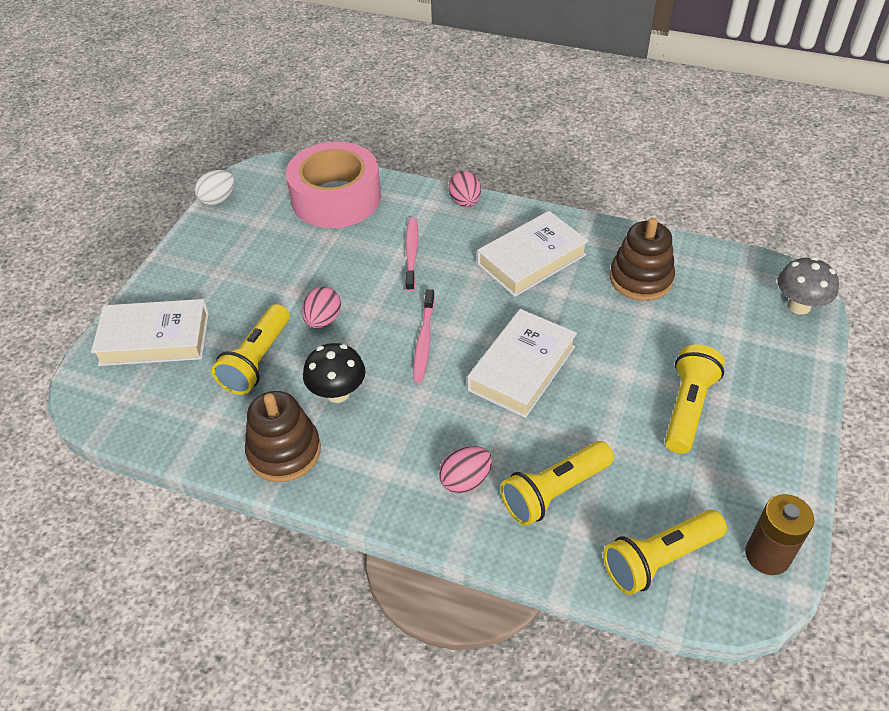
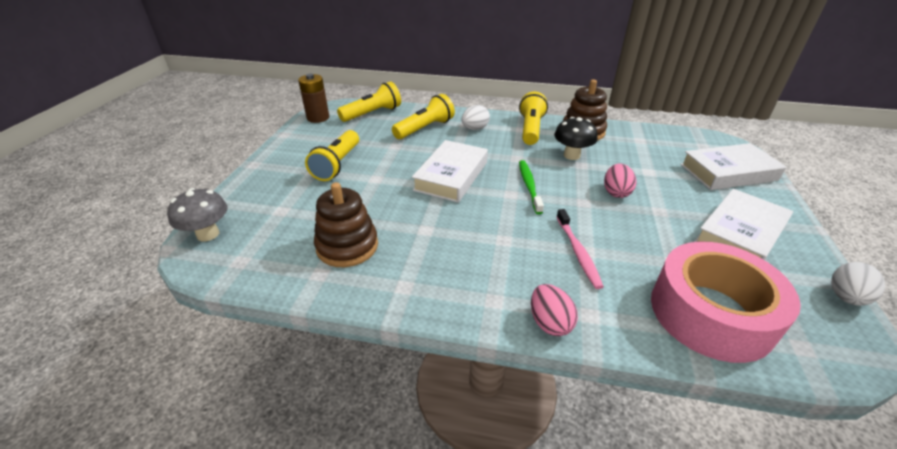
camera: 170 degrees right, 10 degrees down
yellow flashlight [212,304,290,395] -> yellow flashlight moved to [519,92,548,145]
pink toothbrush [413,289,435,382] -> green toothbrush [519,160,544,214]
pink egg [439,446,492,494] -> white egg [462,105,490,130]
white book [477,211,588,297] -> white book moved to [694,189,793,260]

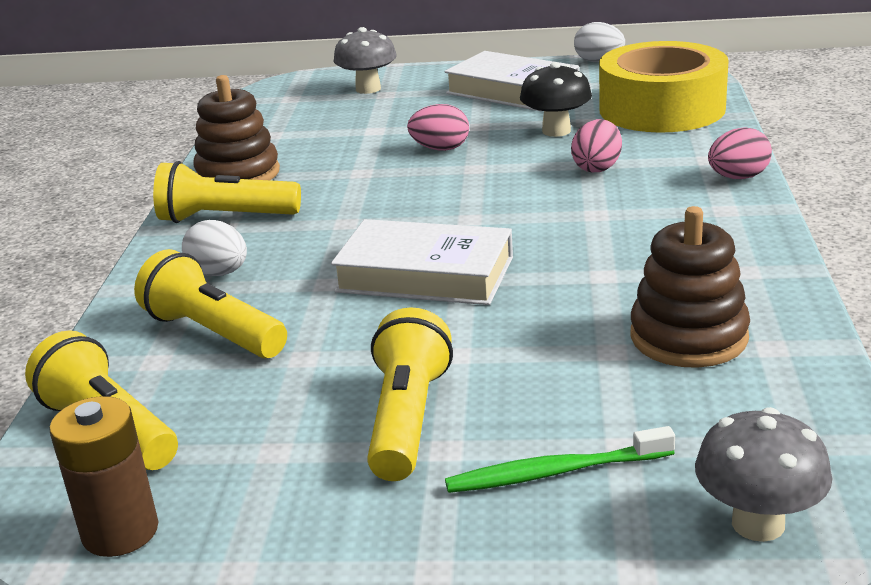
camera: 95 degrees left, 10 degrees down
yellow flashlight [305,130,359,181] -> yellow flashlight turned 90 degrees counterclockwise [367,307,453,481]
green toothbrush [519,160,544,214] -> green toothbrush moved to [445,426,675,493]
black mushroom [554,117,598,160] -> black mushroom moved to [520,62,592,137]
pink toothbrush [557,209,604,289] -> pink egg [571,119,622,172]
pink tape [651,242,801,363] -> yellow tape [599,41,729,133]
white book [680,143,786,190] -> grey mushroom [333,27,397,94]

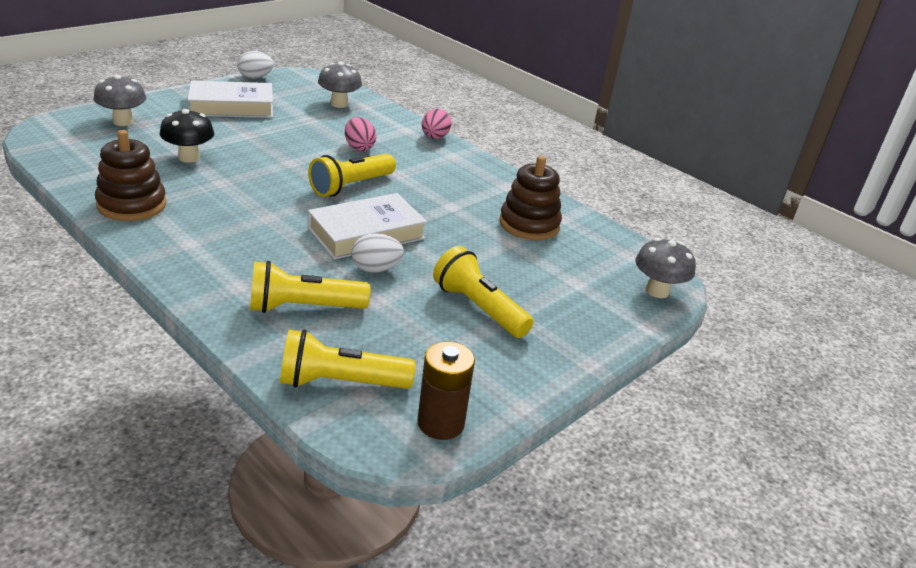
camera: 55 degrees left, 5 degrees up
yellow flashlight [153,161,301,223] -> yellow flashlight moved to [308,154,396,197]
white egg [182,220,247,276] -> white egg moved to [351,233,404,273]
pink egg [407,104,469,151] -> none
green toothbrush [445,426,675,493] -> none
black mushroom [520,62,592,137] -> black mushroom moved to [160,109,214,163]
yellow tape [599,41,729,133] -> grey mushroom [318,62,362,108]

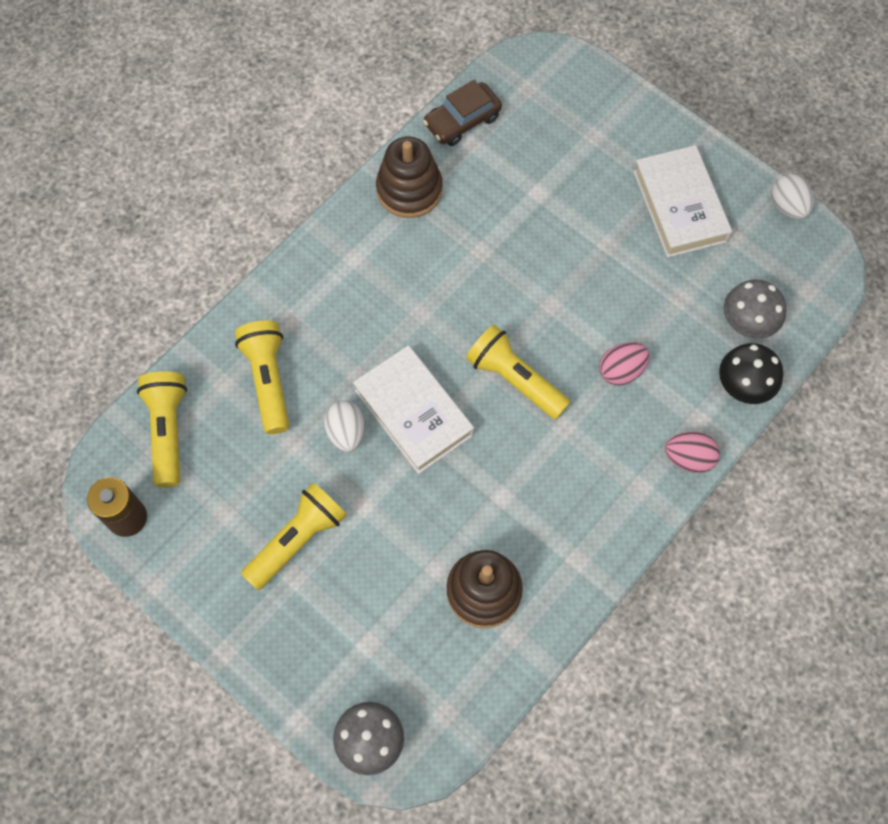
camera: 90 degrees right, 35 degrees up
grey mushroom [94,75,146,126] -> none
black mushroom [160,109,214,163] -> black mushroom moved to [719,343,783,404]
none -> brown car [423,80,502,146]

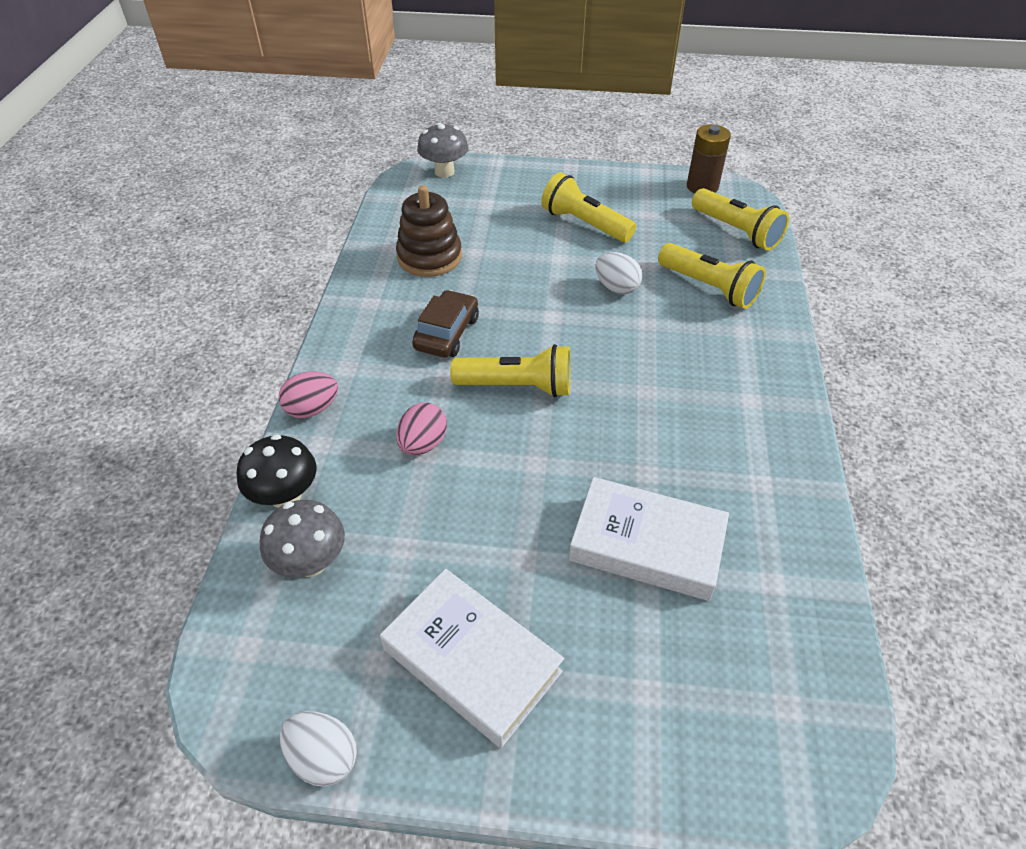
camera: 145 degrees right, 20 degrees down
yellow flashlight [241,482,347,590] -> yellow flashlight turned 120 degrees clockwise [541,172,636,242]
white book [353,345,474,474] -> white book moved to [569,477,729,601]
brown stacking toy [376,137,443,218] -> none
brown car [423,80,502,146] -> brown car moved to [412,290,479,357]

